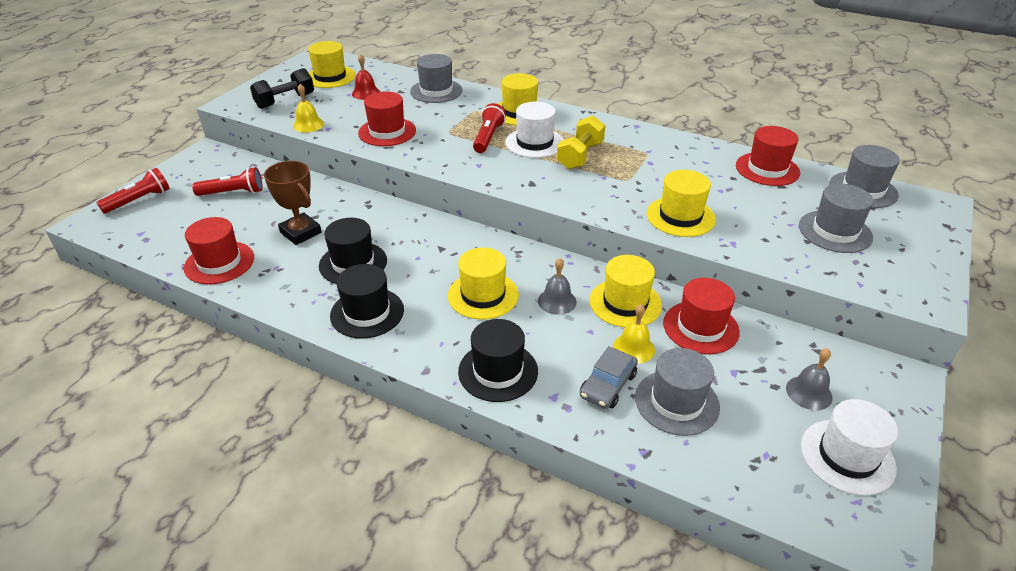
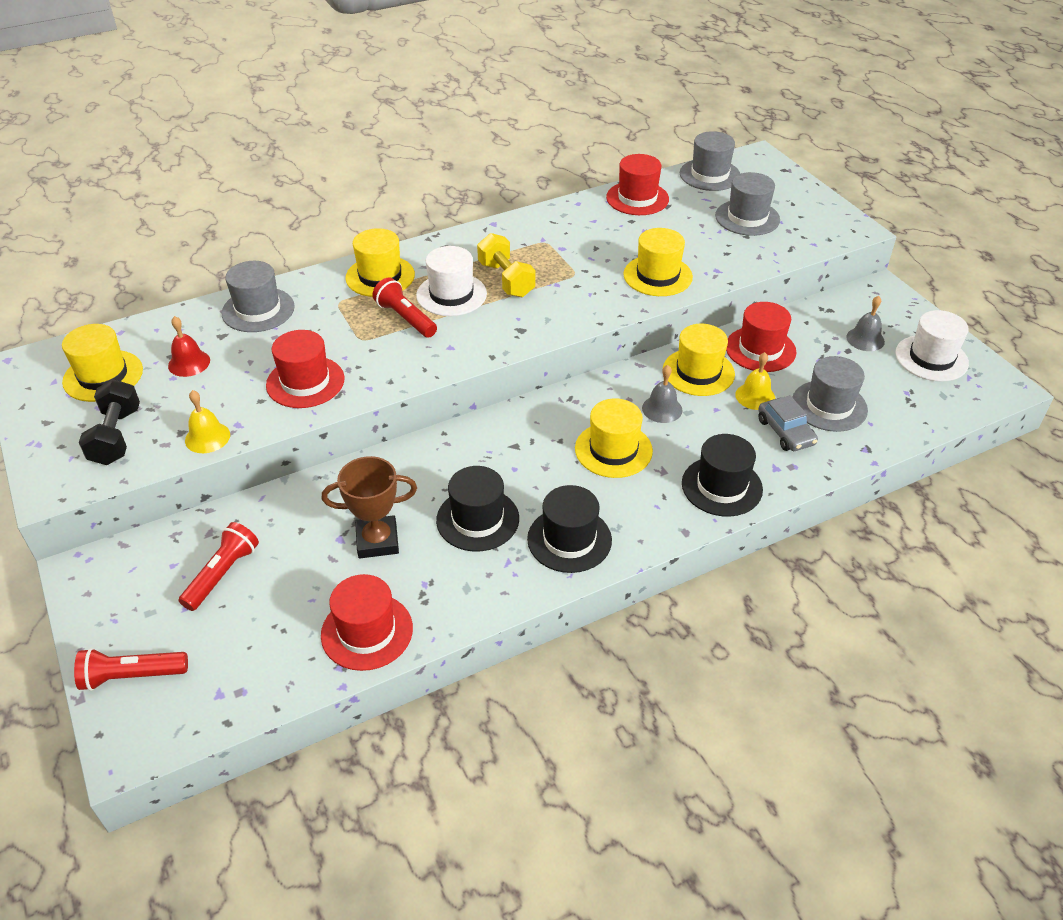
camera: 55 degrees left, 5 degrees up
red flashlight [96,168,169,214] -> red flashlight turned 90 degrees counterclockwise [74,648,188,691]

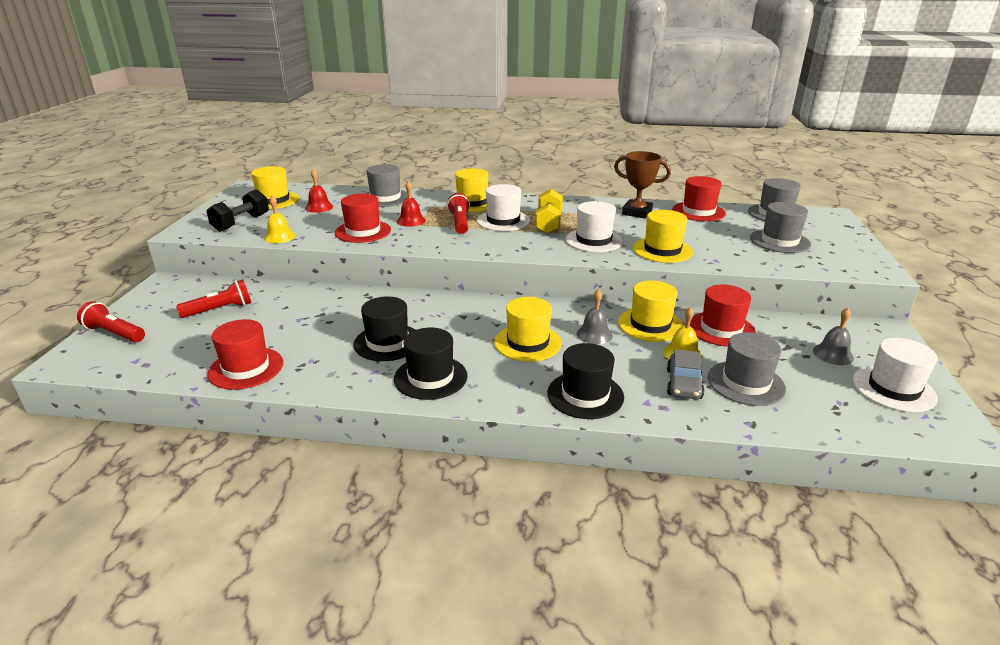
camera: 35 degrees right, 15 degrees down
brown trophy [322,456,417,558] -> brown trophy moved to [614,151,671,219]
none -> red bell [397,181,426,227]
none -> white hat [565,201,623,252]

